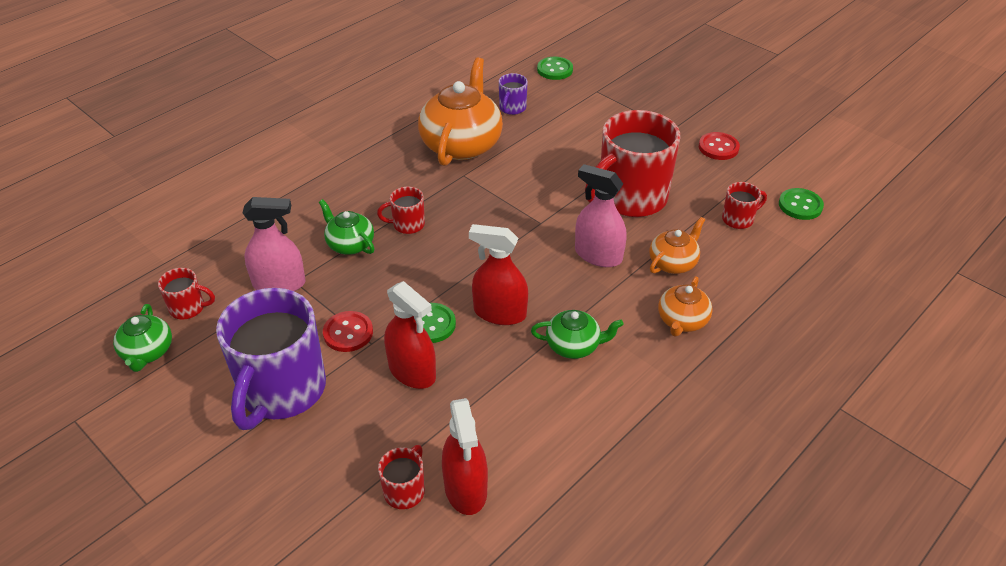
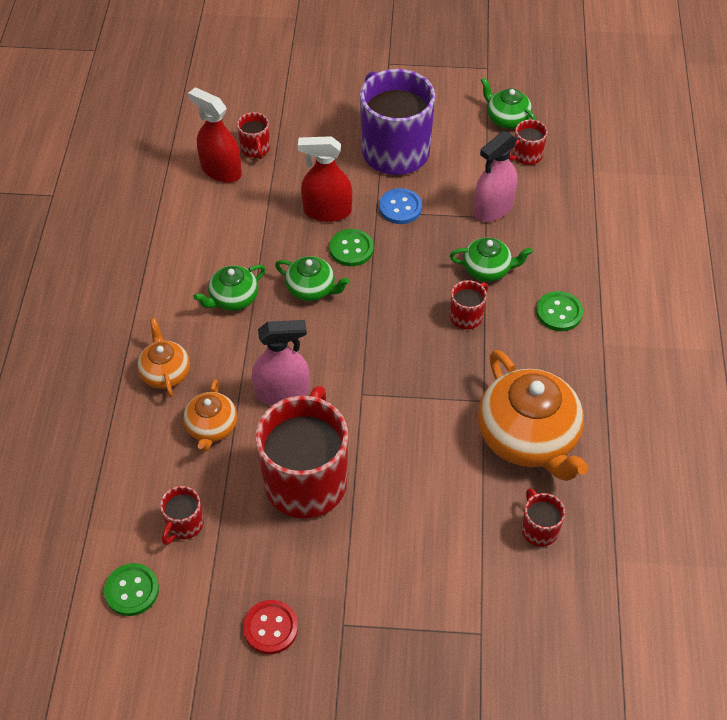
camera: 140 degrees right, 10 degrees up
red button [323,311,373,352] -> blue button [379,188,422,224]
red spray bottle [469,224,528,325] -> green teapot [275,256,350,301]
purple mug [499,73,528,115] -> red mug [521,488,565,547]
green button [537,57,573,80] -> green button moved to [536,291,583,331]

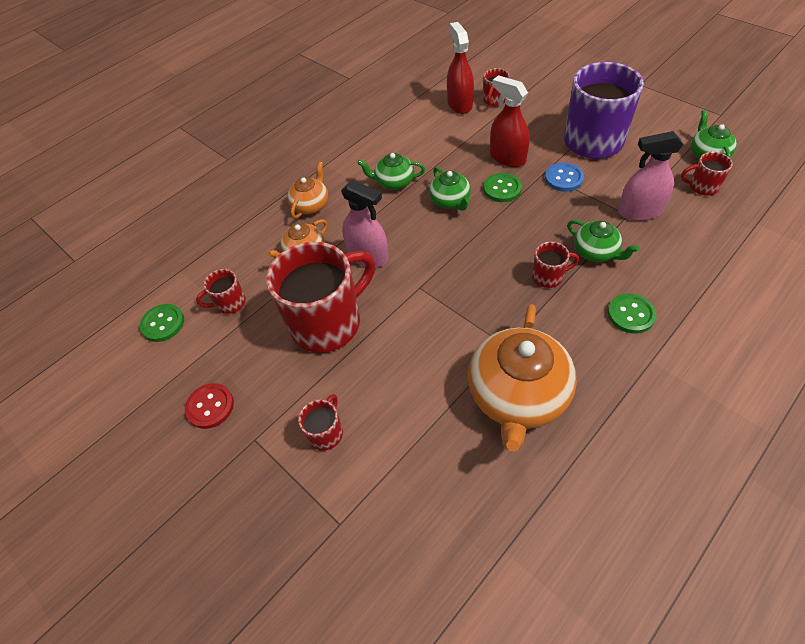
camera: 45 degrees right, 0 degrees up
red mug [521,488,565,547] -> red mug moved to [298,394,343,450]

